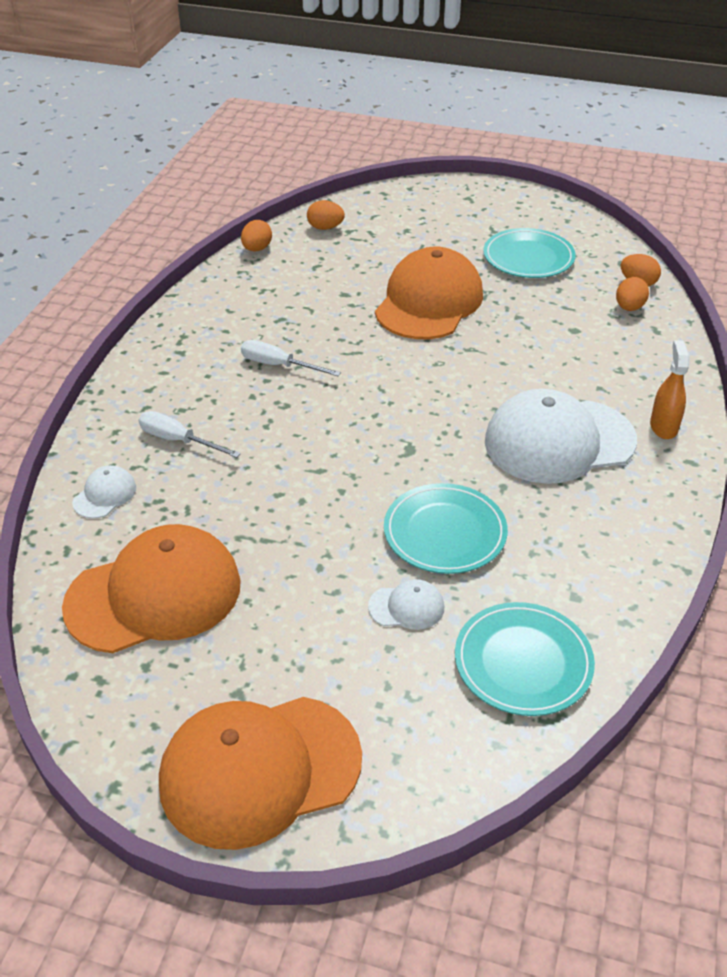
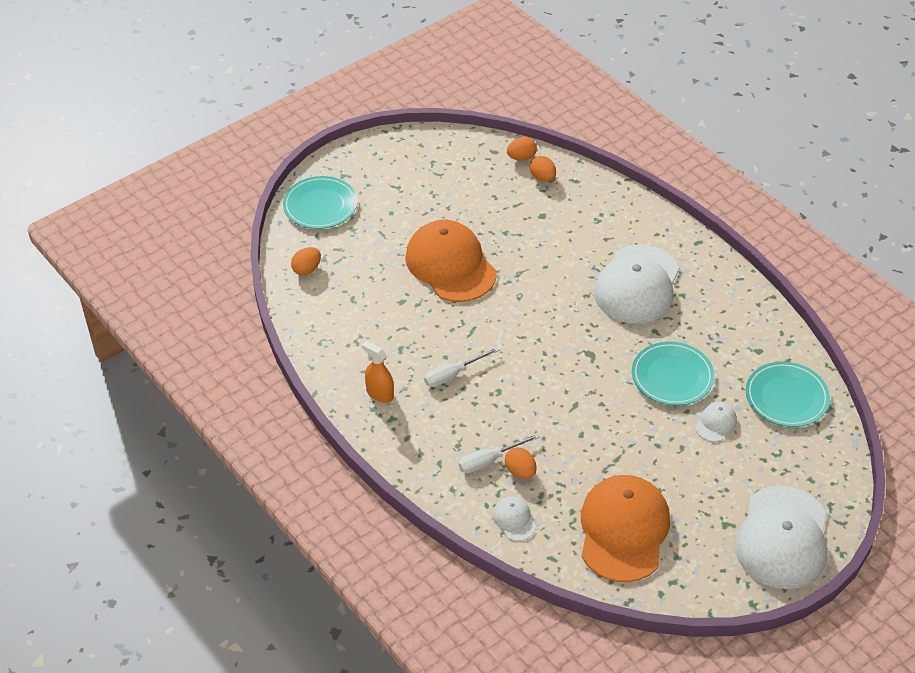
camera: 55 degrees left, 5 degrees up
orange cap [159,697,362,850] -> white cap [735,486,827,589]
orange egg [241,220,272,251] -> orange egg moved to [505,447,537,479]
turquoise plate [483,228,576,278] -> turquoise plate moved to [283,176,357,229]
orange spray bottle [650,340,690,439] -> orange spray bottle moved to [362,341,394,403]

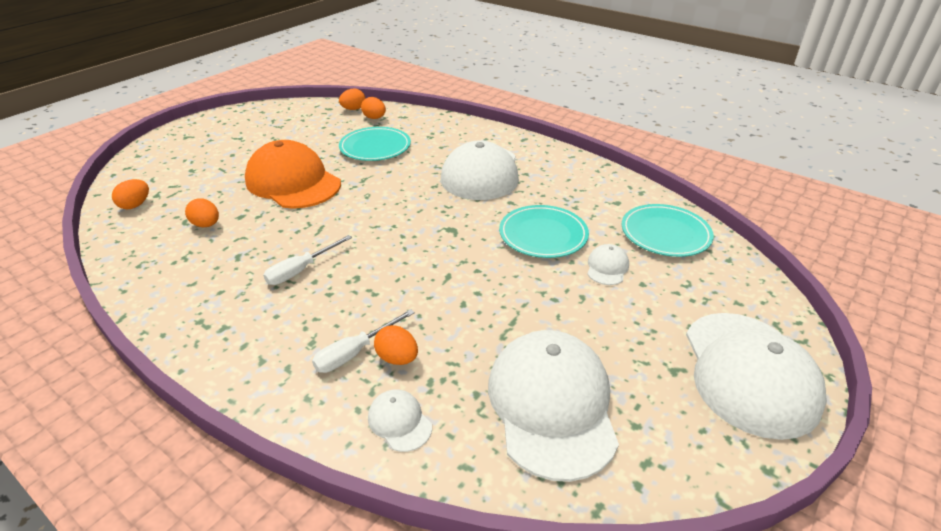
camera: 15 degrees left, 10 degrees down
turquoise plate [283,176,357,229] -> turquoise plate moved to [339,127,411,161]
orange spray bottle [362,341,394,403] -> none
orange cap [581,475,670,582] -> white cap [488,330,619,482]
none -> orange egg [185,198,219,227]

